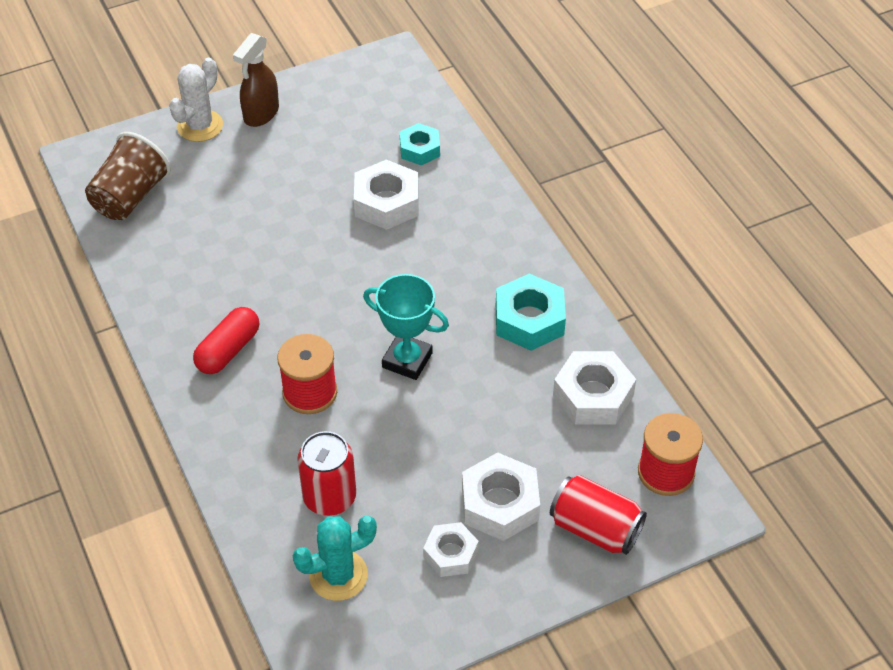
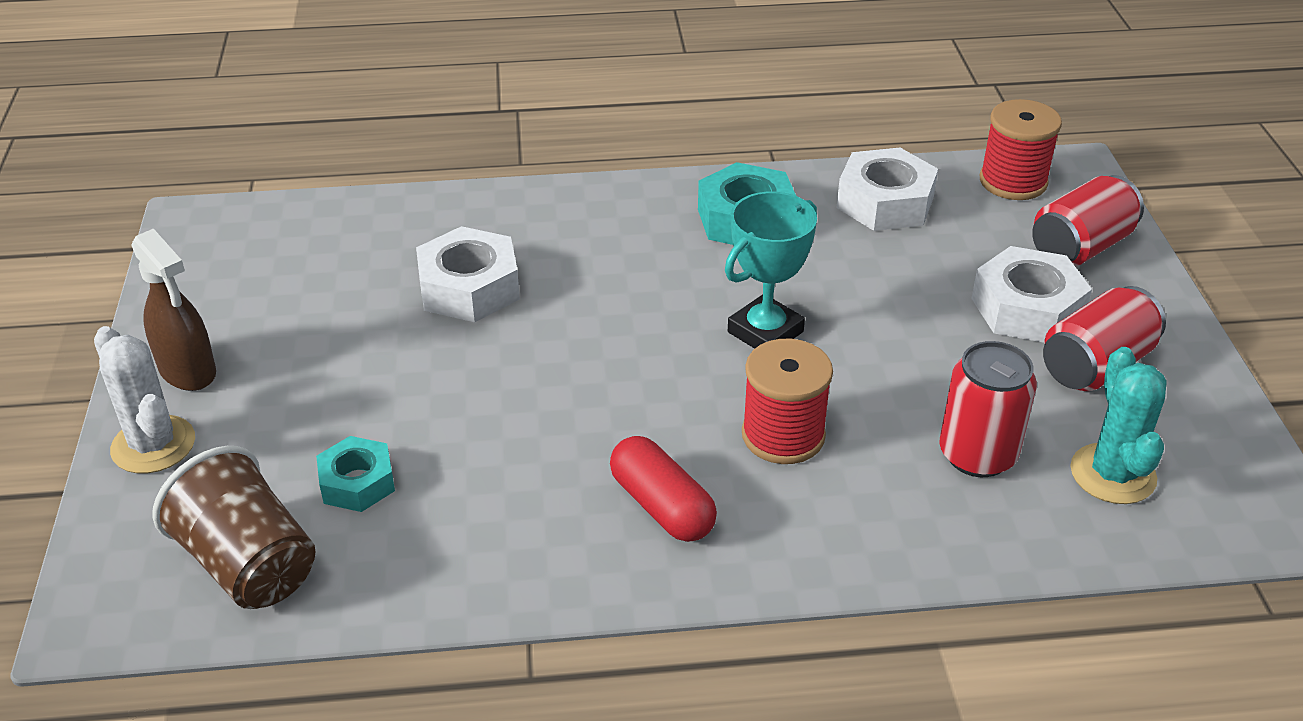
camera: 70 degrees left, 10 degrees down
turquoise nut [400,123,440,165] -> turquoise nut moved to [316,436,395,512]
white nut [423,522,479,577] -> red can [1043,286,1166,391]

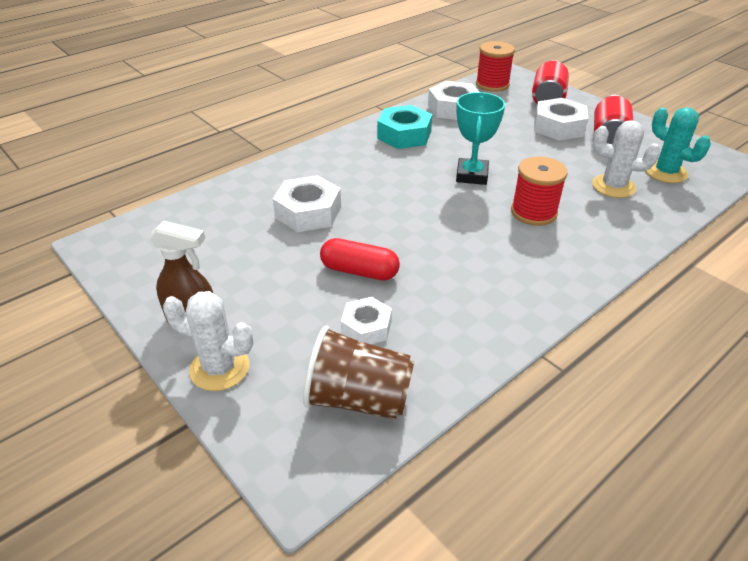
camera: 35 degrees left, 0 degrees up
turquoise nut [316,436,395,512] -> white nut [341,297,392,344]
red capsule [610,436,717,542] -> red capsule moved to [320,238,400,281]
red can [939,341,1037,477] -> white cactus [592,120,660,198]

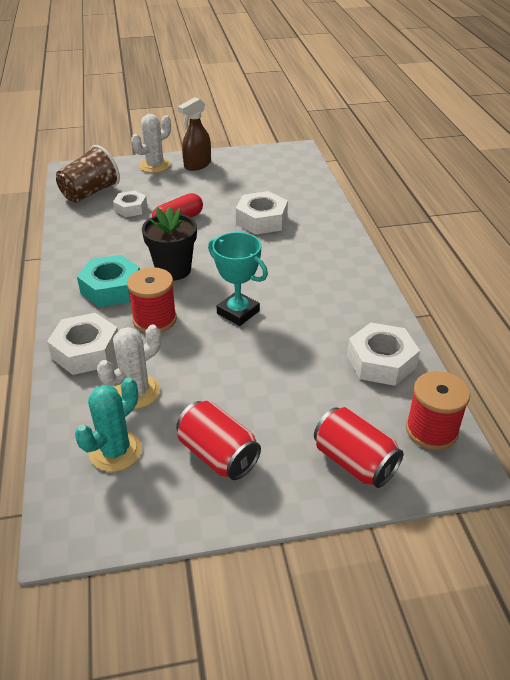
camera: 120 degrees right, 0 degrees up
turquoise nut [377,105,432,149] -> turquoise nut moved to [77,255,140,307]
white nut [534,98,588,141] -> white nut moved to [47,313,118,375]
turquoise cactus [646,107,711,183] -> turquoise cactus turned 45 degrees counterclockwise [75,378,142,472]
none -> black flower pot [142,206,197,281]

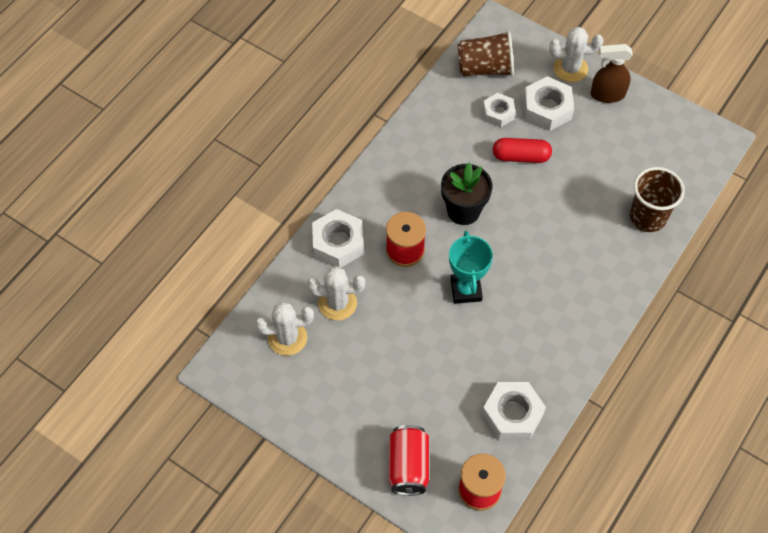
camera: 45 degrees right, 20 degrees up
turquoise cactus [75,378,142,472] -> white cactus [255,302,314,356]
turquoise nut [77,255,140,307] -> none
red can [176,401,261,480] -> none
white nut [236,191,288,235] -> white nut moved to [523,76,574,131]
none -> brown cup [630,167,685,232]

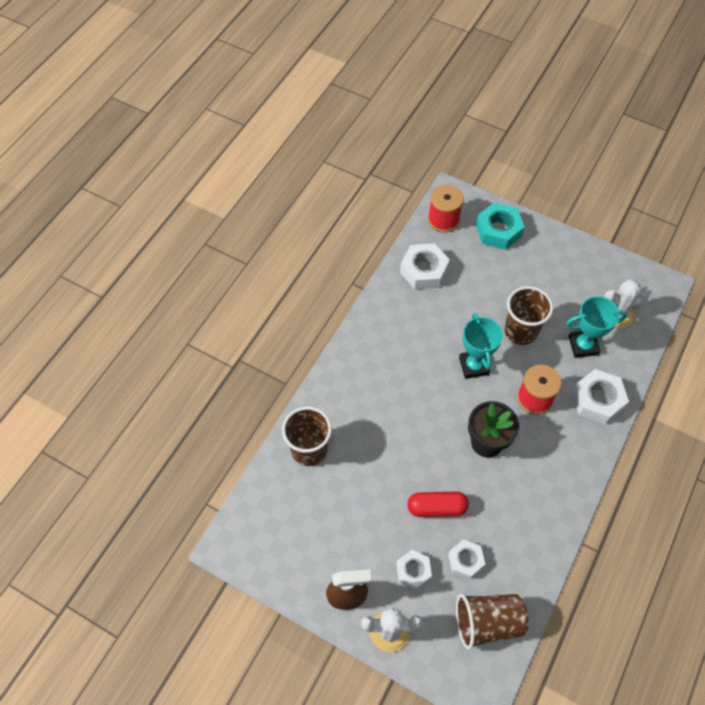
camera: 175 degrees right, 0 degrees up
white cactus [307,266,365,320] -> turquoise trophy [566,296,627,358]
red can [388,425,429,496] -> turquoise nut [476,202,525,250]
white nut [523,76,574,131] -> white nut [396,550,432,590], size x0.63
none -> brown cup [505,286,553,345]

